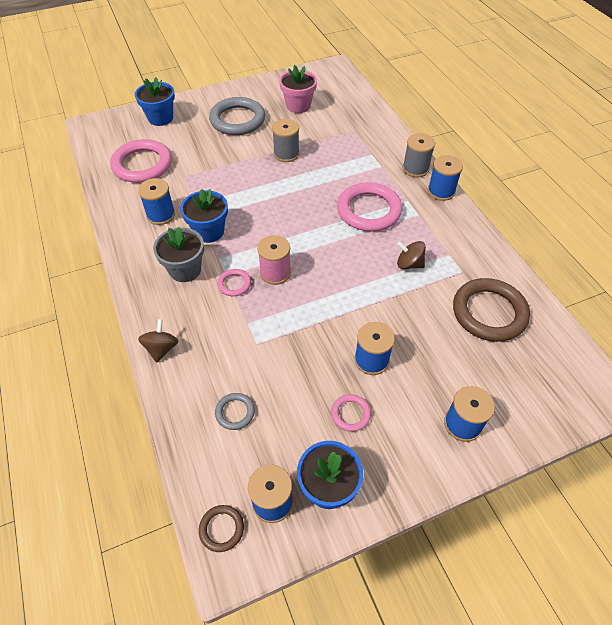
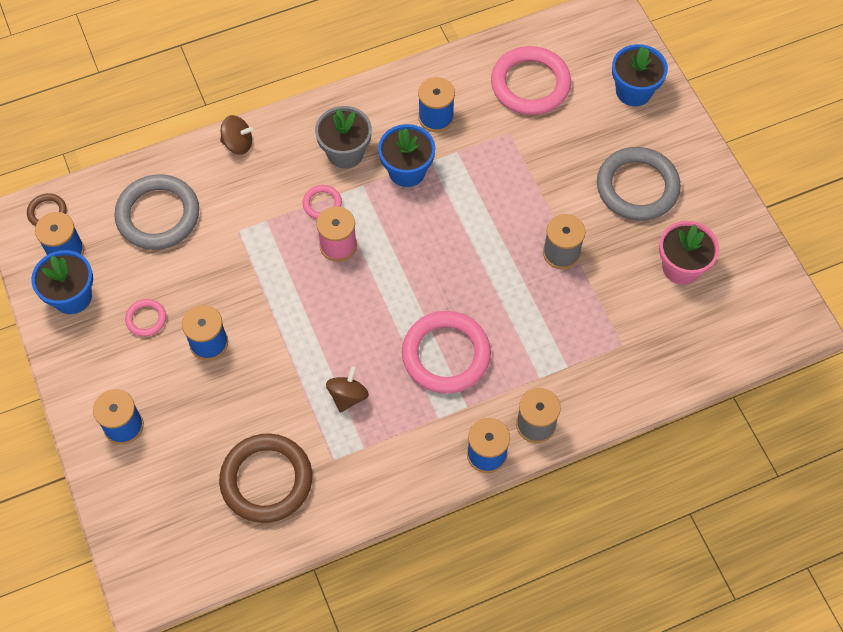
camera: 90 degrees right, 10 degrees up
grey ring [215,393,255,430] -> grey ring [114,174,199,250], size x2.13

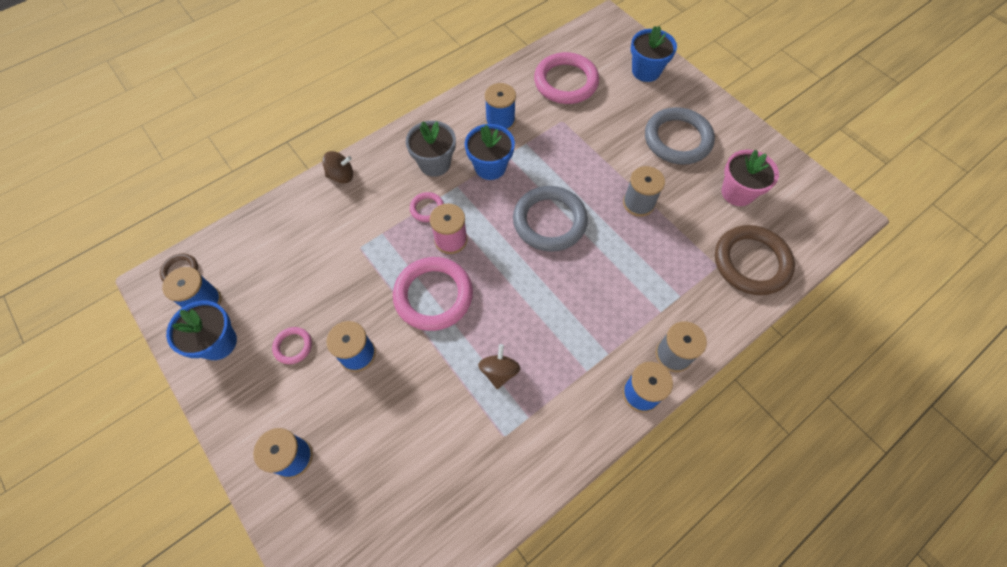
camera: 15 degrees left, 0 degrees up
grey ring [114,174,199,250] -> grey ring moved to [513,186,588,252]
brown ring [219,433,312,523] -> brown ring moved to [715,225,795,295]
pink ring [402,311,491,394] -> pink ring moved to [393,257,473,331]

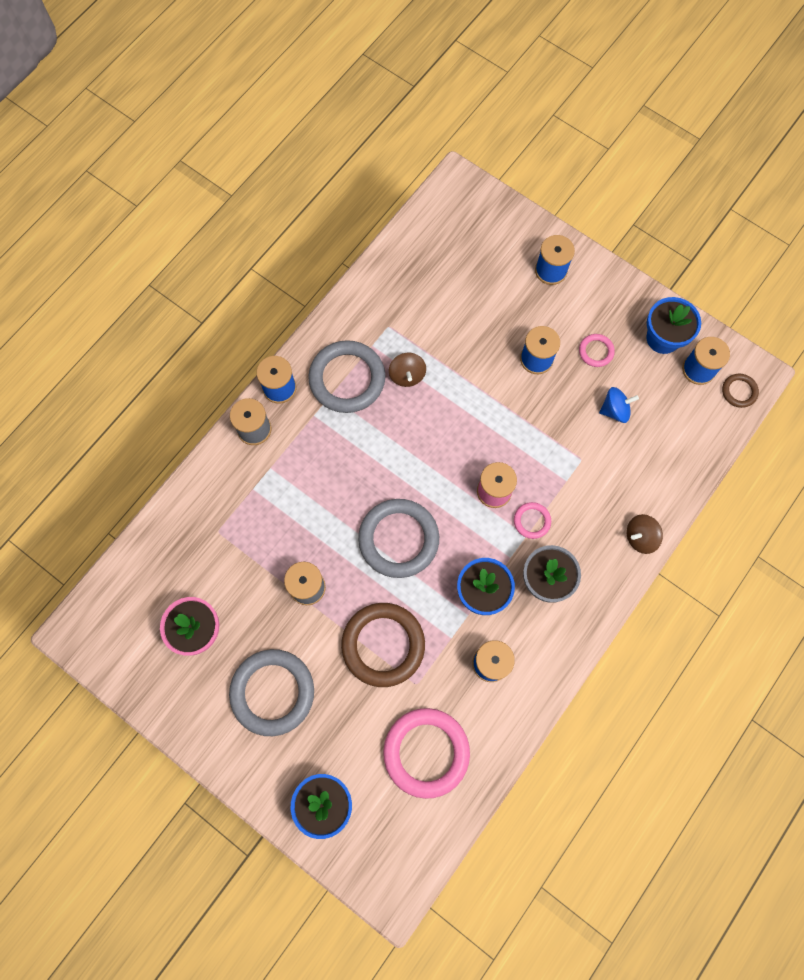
camera: 165 degrees right, 10 degrees up
pink ring [393,257,473,331] -> none
brown ring [715,225,795,295] -> brown ring moved to [341,603,425,687]
none -> grey ring [308,340,386,413]
none -> blue spinning top [599,387,639,423]

